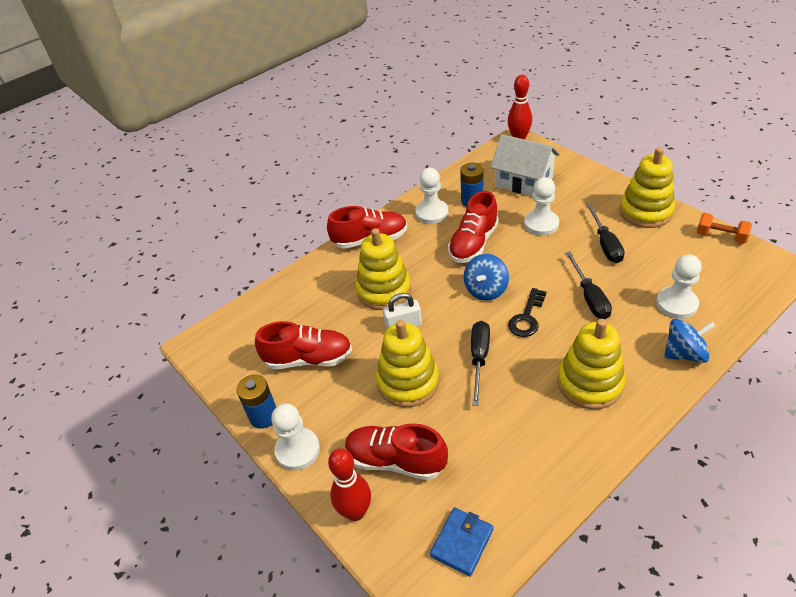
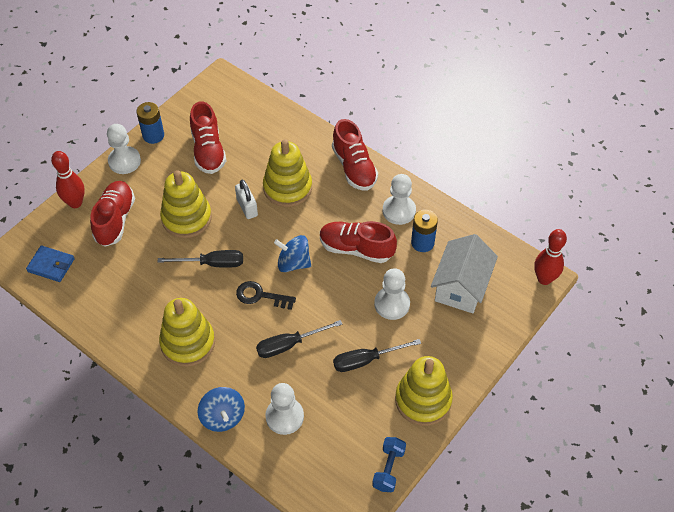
camera: 75 degrees right, 10 degrees up
orange dumbbell [697,213,752,244] -> blue dumbbell [372,437,406,492]

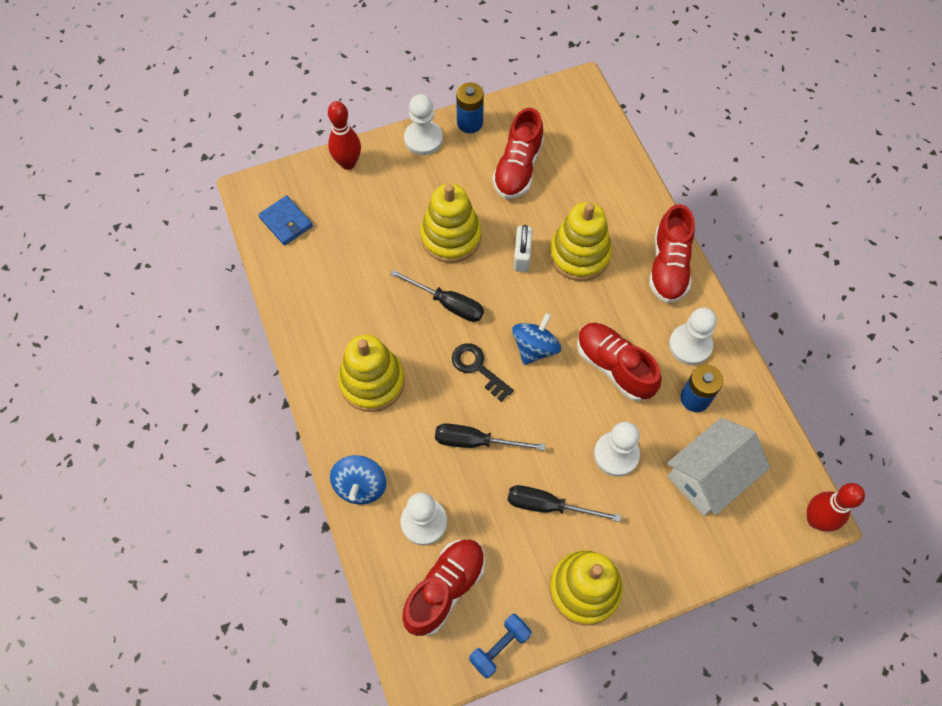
camera: 30 degrees right, 10 degrees up
red shoe [90,181,135,247] -> red shoe moved to [402,540,485,636]
blue spinning top [274,235,311,272] -> blue spinning top turned 75 degrees clockwise [512,313,561,365]

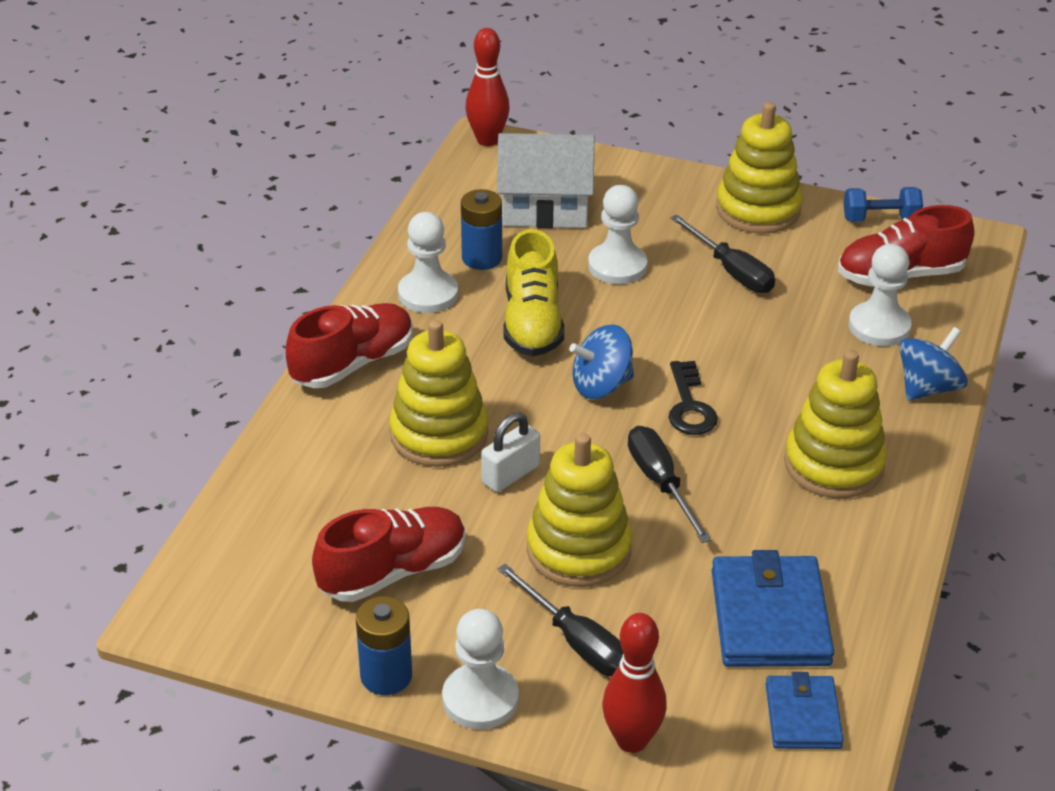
camera: 140 degrees left, 25 degrees down
black screwdriver [435,423,546,451] -> black screwdriver moved to [497,564,623,676]
red shoe [577,323,662,401] -> yellow shoe [504,229,564,357]
none -> blue wallet [712,550,834,667]

